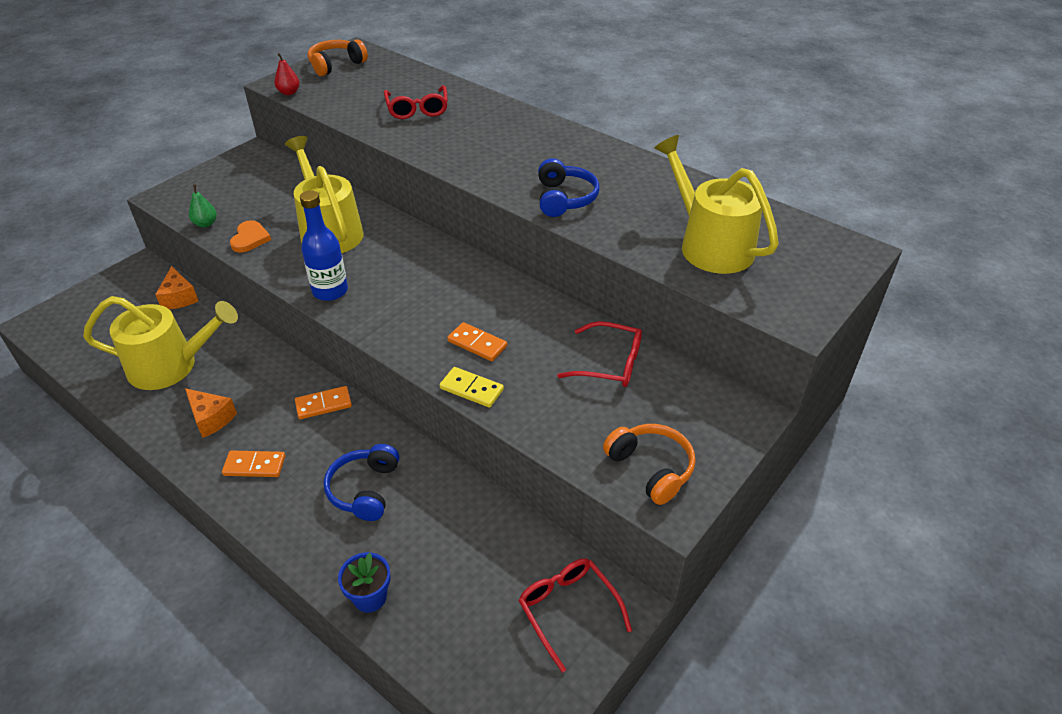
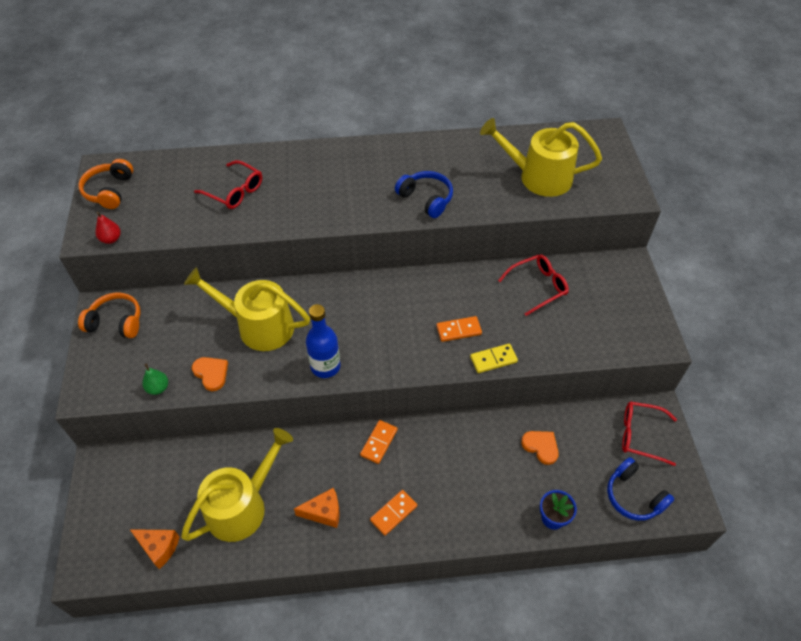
camera: 45 degrees left, 10 degrees up
orange cheese [155,266,198,309] -> orange cheese moved to [130,529,180,569]
blue headphones [324,444,399,521] -> blue headphones moved to [607,457,674,521]
orange headphones [603,424,696,505] -> orange headphones moved to [78,292,140,338]
none -> orange heart [521,431,559,465]

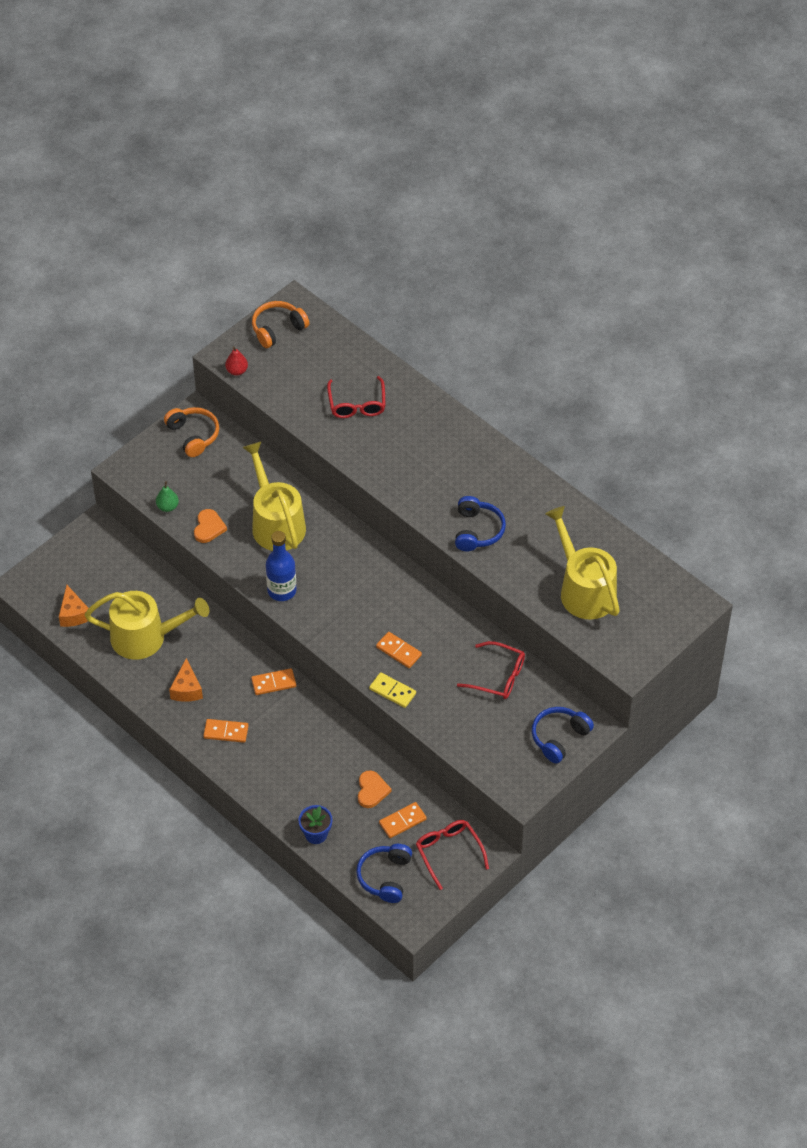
camera: 50 degrees right, 0 degrees up
orange cheese [294,488,340,528] -> orange cheese turned 45 degrees clockwise [169,658,203,702]
none -> orange domino [379,802,427,838]
none -> blue headphones [532,707,594,764]

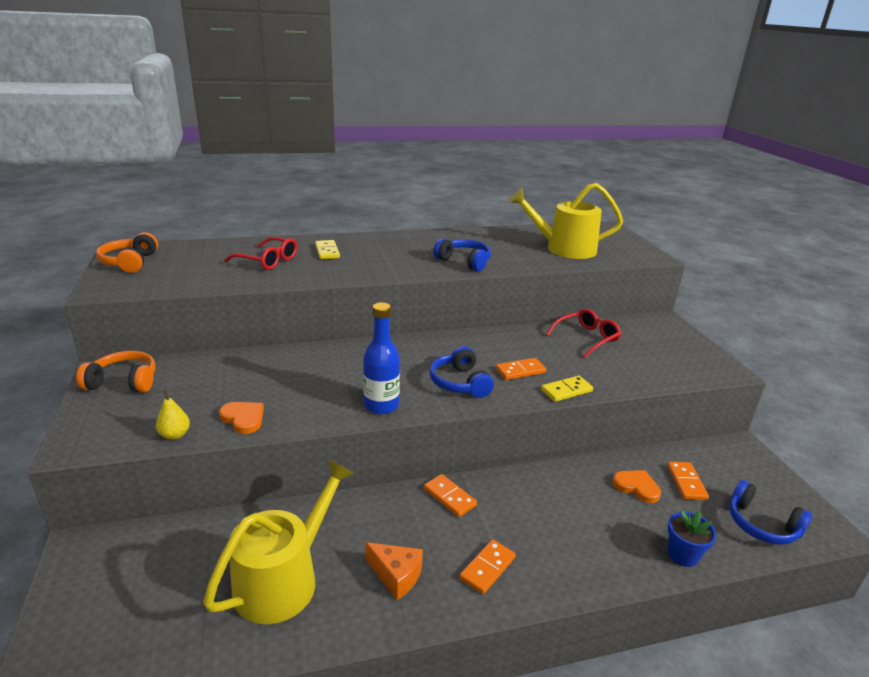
camera: 60 degrees left, 25 degrees down
orange cheese [59,585,88,627] -> none
green pear [156,481,179,512] -> yellow pear [156,390,190,440]
red pear [225,346,248,376] -> none
yellow watering can [242,441,306,551] -> none
orange domino [251,668,296,695] -> orange domino turned 60 degrees counterclockwise [424,474,477,517]
red glasses [416,820,489,890] -> none
blue headphones [532,707,594,764] -> blue headphones moved to [430,346,494,398]
none -> yellow domino [315,240,340,259]

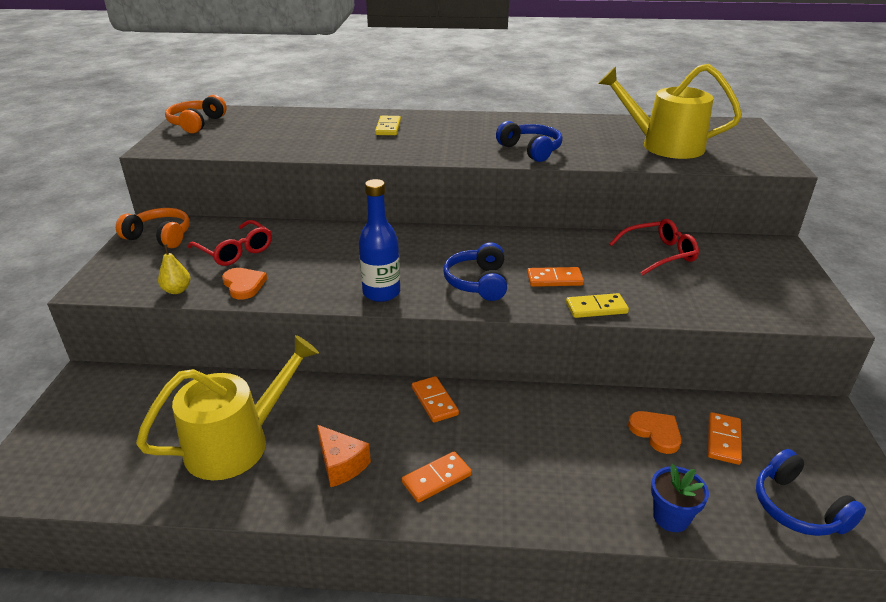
camera: 20 degrees right, 5 degrees up
red glasses [224,237,297,270] -> red glasses moved to [188,220,272,266]

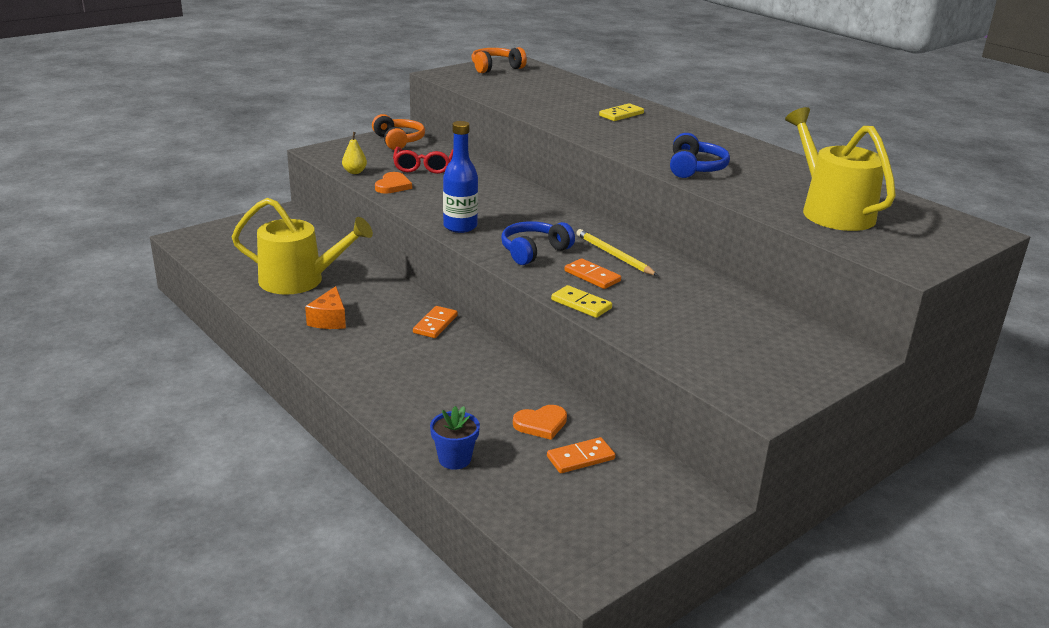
camera: 45 degrees right, 5 degrees down
orange domino [402,451,472,503] -> none
red glasses [609,219,699,276] -> none
orange heart [628,411,681,454] -> orange heart turned 60 degrees clockwise [513,405,567,440]
blue headphones [756,449,866,536] -> none
none -> yellow pencil [576,229,658,276]

